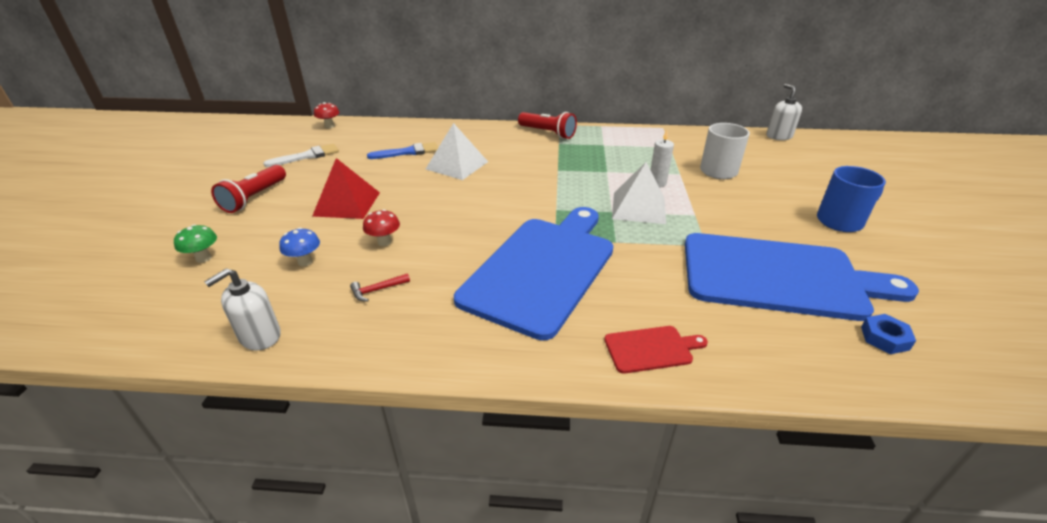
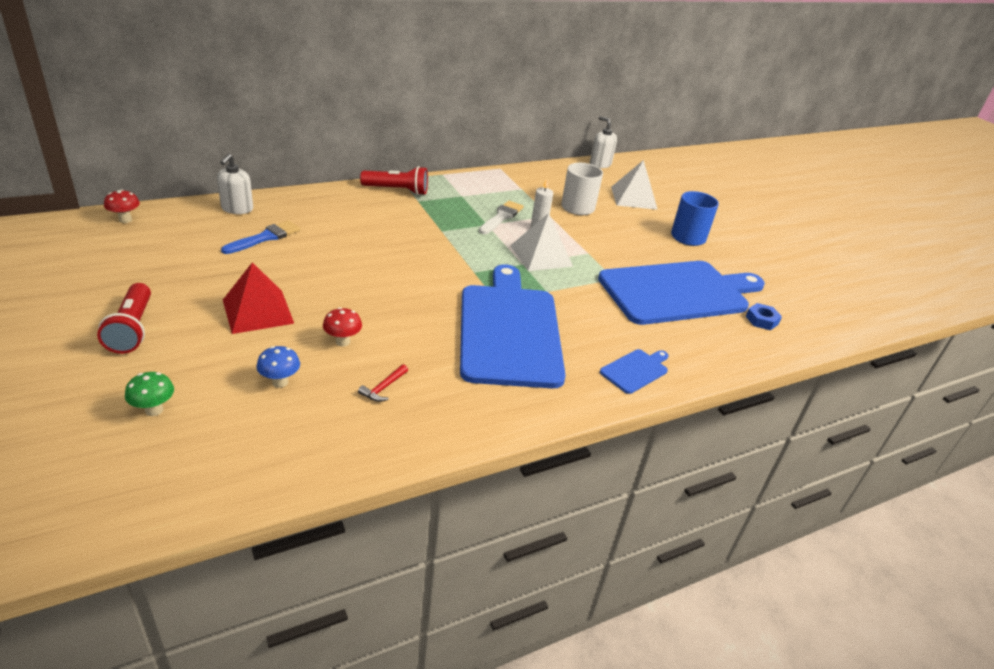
camera: 35 degrees left, 0 degrees up
white soap dispenser [204,268,281,350] -> white soap dispenser moved to [217,154,253,214]
white brush [263,144,339,167] -> white brush moved to [479,201,524,234]
white pyramid [426,123,488,180] -> white pyramid moved to [611,160,658,210]
red cutting board [604,326,708,374] -> blue cutting board [600,349,669,394]

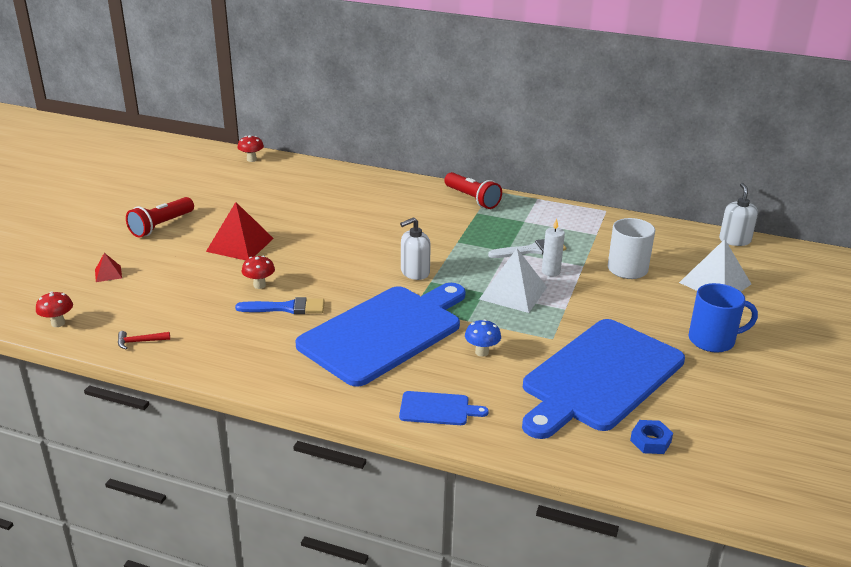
camera: 50 degrees right, 5 degrees down
green mushroom [125,372,174,416] -> red pyramid [95,253,122,282]
white soap dispenser [217,154,253,214] -> white soap dispenser moved to [400,217,431,280]
blue brush [221,220,300,254] -> blue brush moved to [235,297,325,314]
blue mushroom [257,346,300,388] -> blue mushroom moved to [465,319,501,357]
red hammer [358,364,408,402] -> red hammer moved to [118,331,170,350]
blue cutting board [598,261,765,325] -> blue cutting board turned 105 degrees clockwise [522,319,685,439]
none -> red mushroom [36,291,73,327]

